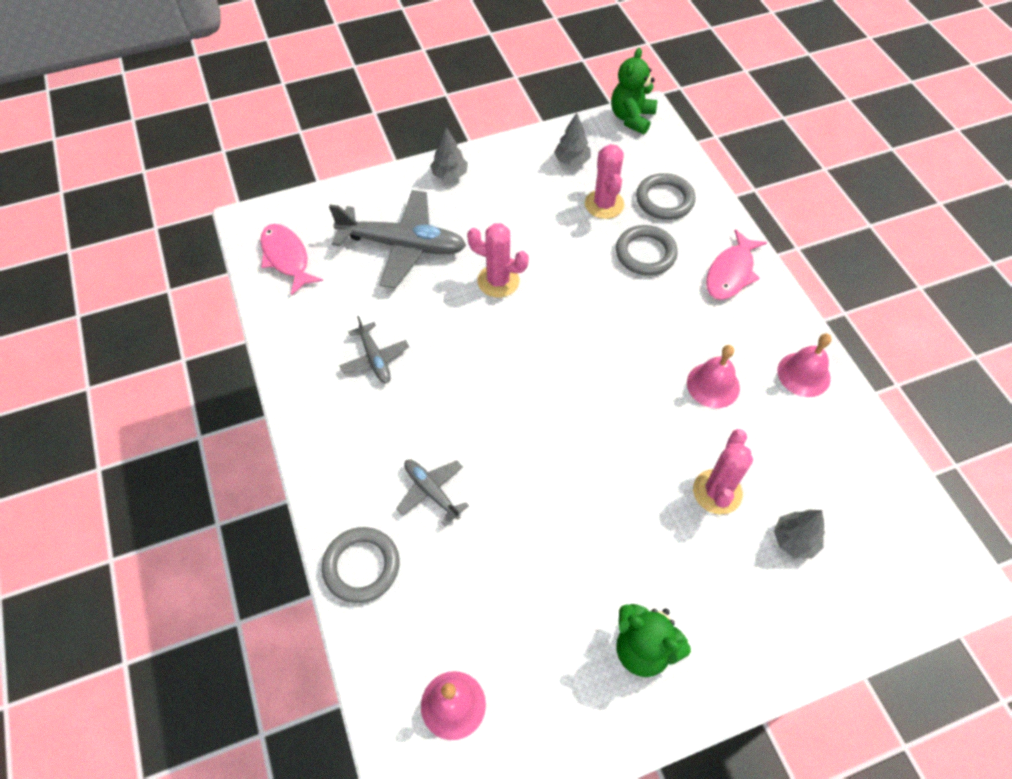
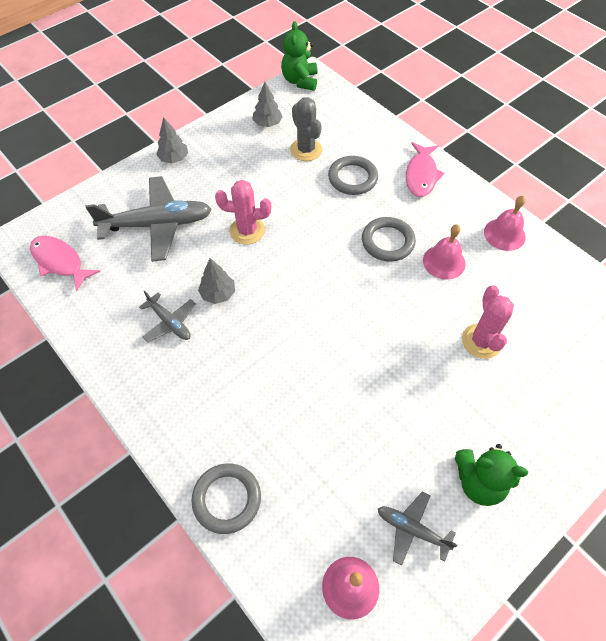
camera: 20 degrees left, 0 degrees up
grey plane [396,459,469,526] -> grey plane moved to [378,491,457,566]
pink cactus [585,144,624,219] -> grey cactus [290,97,322,161]
grey ring [636,173,696,220] -> grey ring moved to [362,217,416,262]
grey tree [774,510,825,559] -> grey tree moved to [198,258,235,304]

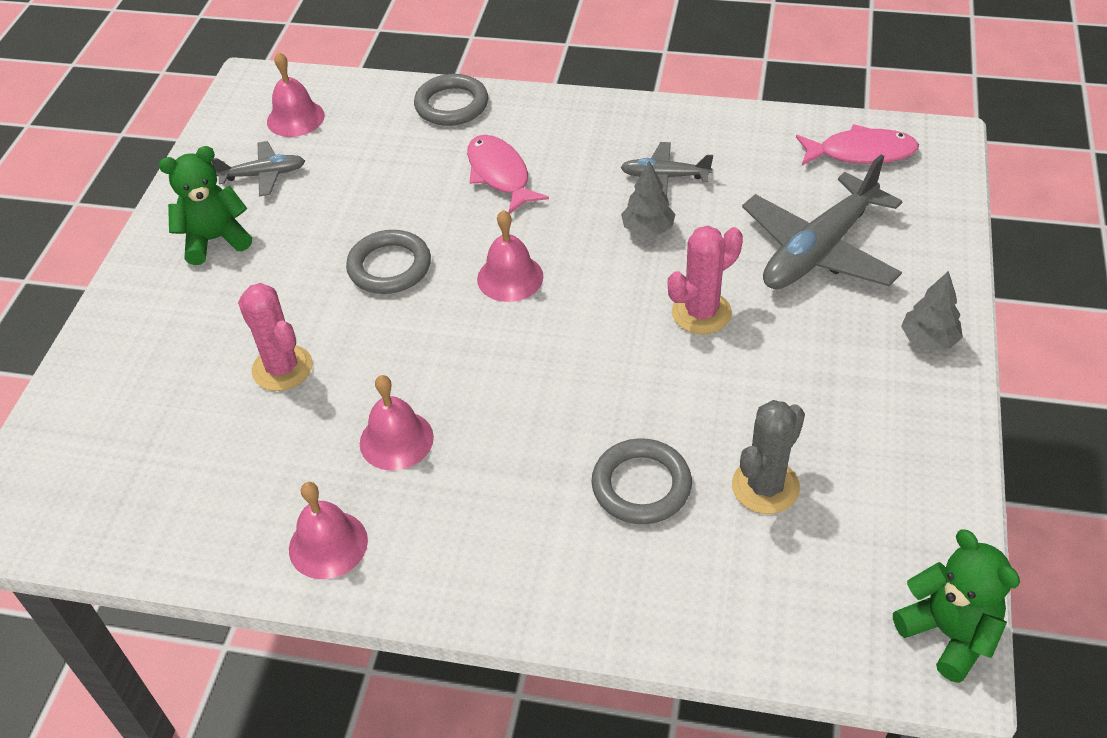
camera: 145 degrees right, 10 degrees down
grey tree [252,82,282,127] -> none
grey cactus [290,97,322,161] -> grey cactus turned 75 degrees counterclockwise [732,400,805,514]
grey ring [362,217,416,262] -> grey ring moved to [346,230,431,294]
pink fish [406,142,445,197] -> pink fish moved to [467,135,549,214]
none -> pink bell [477,210,543,302]

